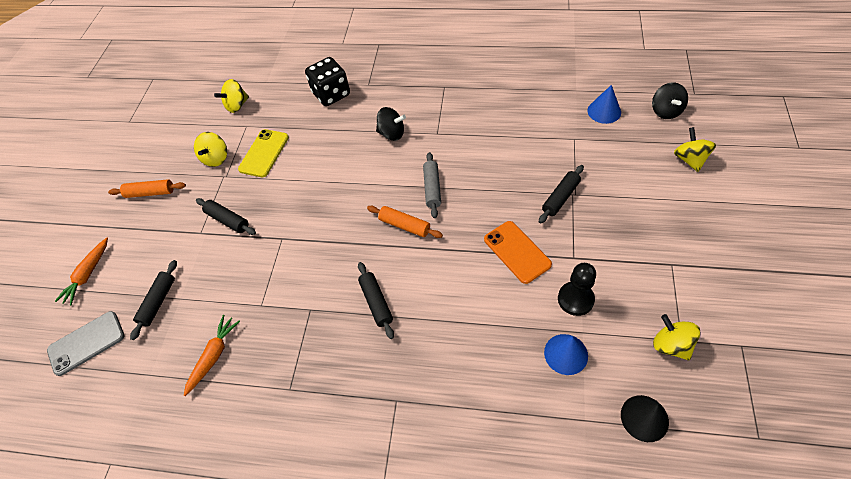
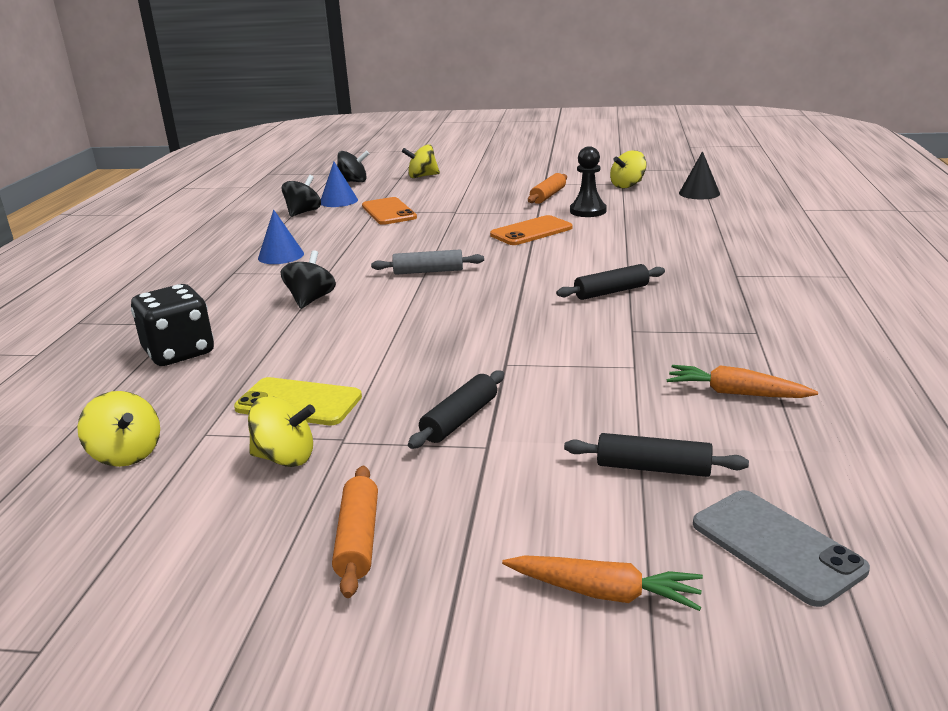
camera: 95 degrees left, 30 degrees down
orange rolling pin [367,205,443,238] -> orange rolling pin moved to [528,173,567,204]
black rolling pin [539,165,584,224] -> none
blue cone [544,334,588,375] -> blue cone moved to [258,210,304,264]
none -> black spinning top [282,175,321,217]
none -> orange phone [362,197,417,225]

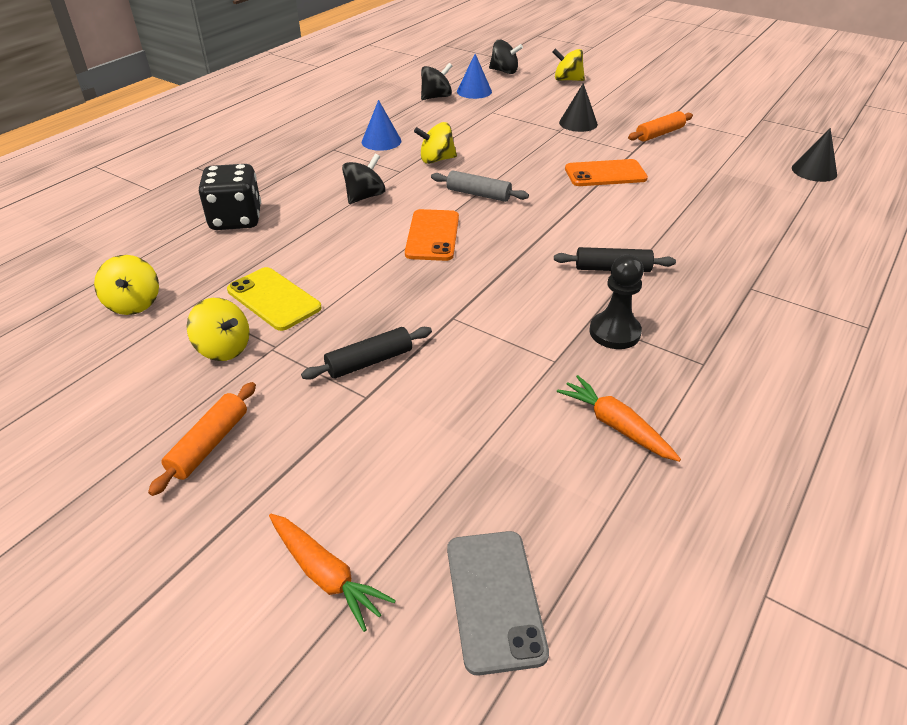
camera: 25 degrees right, 15 degrees up
orange phone [362,197,417,225] -> orange phone moved to [405,209,459,261]
black rolling pin [564,433,749,477] -> none
black pawn [570,146,607,217] -> black pawn moved to [590,255,644,349]
yellow spinning top [610,150,646,189] -> yellow spinning top moved to [414,122,457,164]
none -> black cone [559,83,598,132]

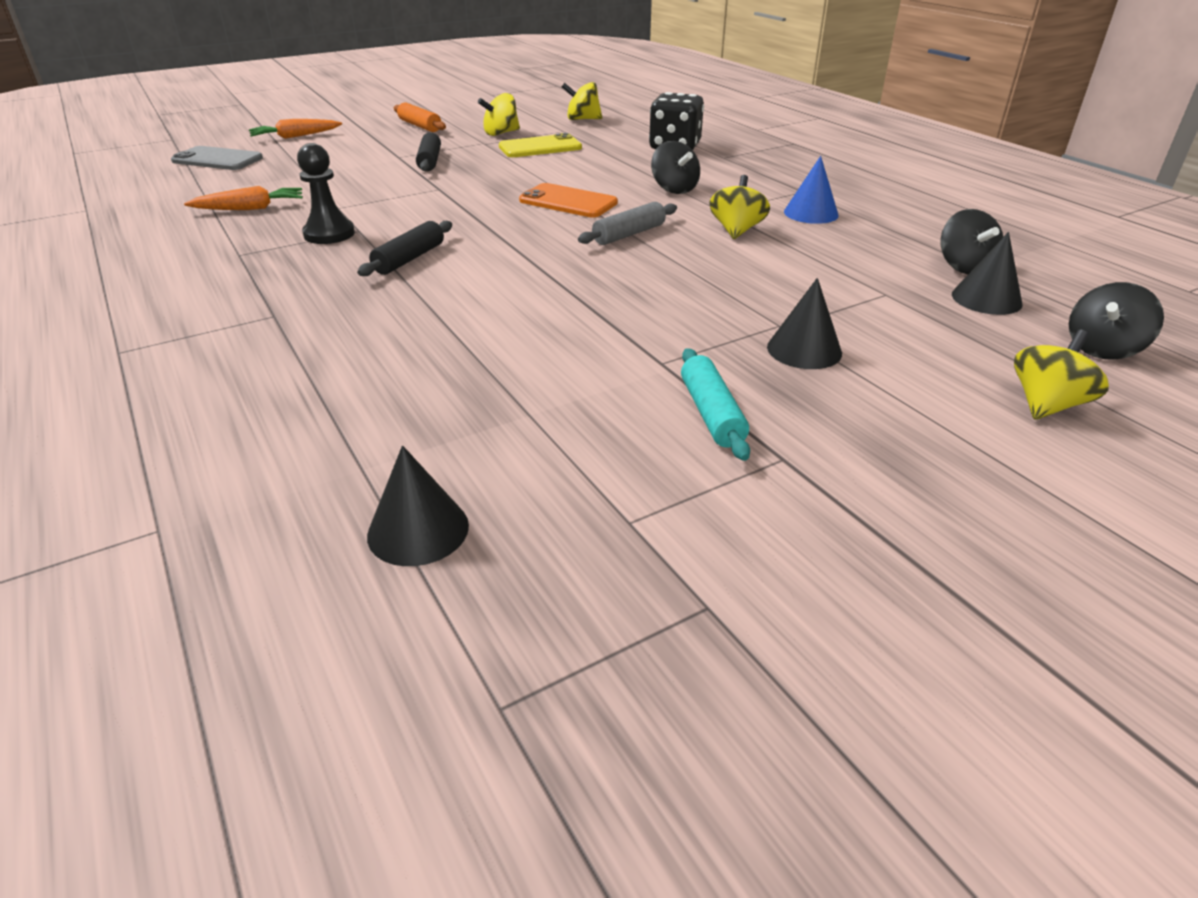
camera: 115 degrees right, 5 degrees down
blue cone [457,54,492,99] -> black cone [952,232,1023,315]
orange phone [565,159,648,186] -> none
orange rolling pin [628,111,693,142] -> turquoise rolling pin [681,348,750,461]

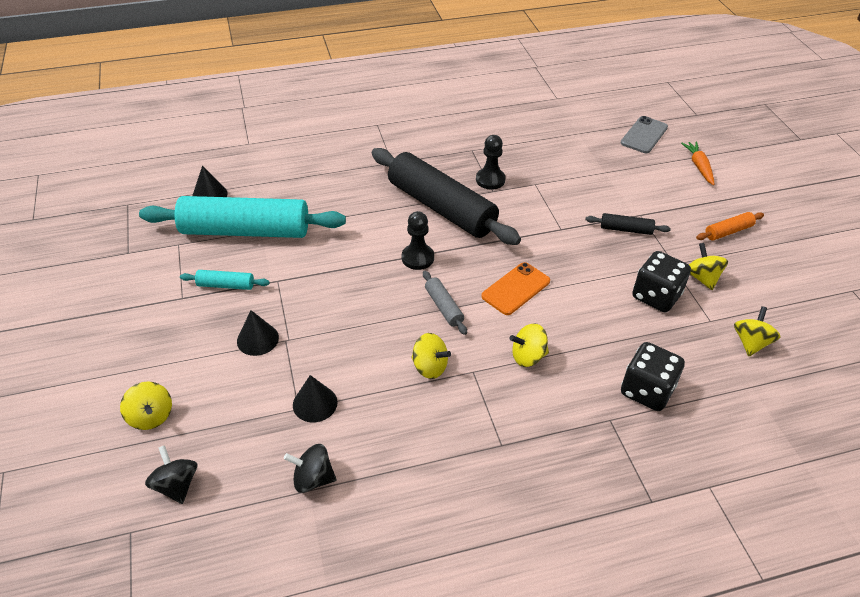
camera: 105 degrees right, 10 degrees up
orange carrot [184,186,303,210] -> none
black rolling pin [357,221,452,276] -> black rolling pin [372,148,521,245], size x2.42
yellow phone [499,133,582,157] -> black dice [632,251,691,313]
black spinning top [651,141,700,194] -> yellow spinning top [510,323,549,367]
blue cone [784,156,839,224] -> none
black cone [952,232,1023,315] -> black cone moved to [293,375,337,422]
none -> turquoise rolling pin [139,196,346,238]
none -> black pawn [402,211,434,270]

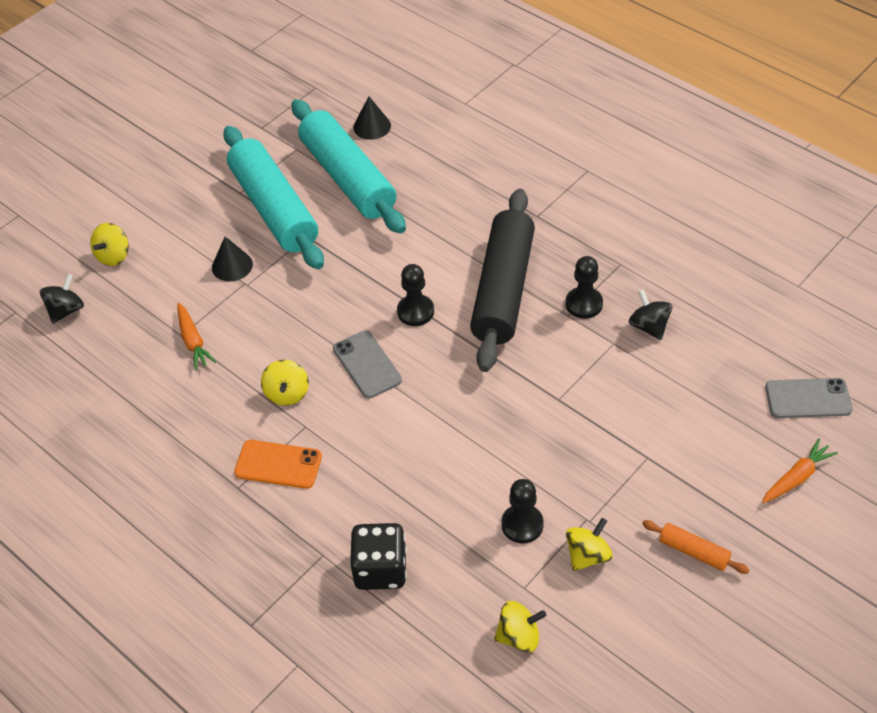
camera: 60 degrees right, 5 degrees up
turquoise rolling pin [180,270,270,290] -> turquoise rolling pin [223,126,324,269], size x2.42
black spinning top [284,444,336,493] -> black spinning top moved to [629,289,672,340]
black cone [293,375,337,422] -> orange carrot [178,303,216,371]
grey rolling pin [423,271,467,335] -> grey phone [333,330,402,399]
orange phone [481,262,550,315] -> orange phone moved to [234,440,322,489]
yellow spinning top [510,323,549,367] -> none
black rolling pin [586,213,671,235] -> none
black dice [632,251,691,313] -> black pawn [501,479,544,543]

